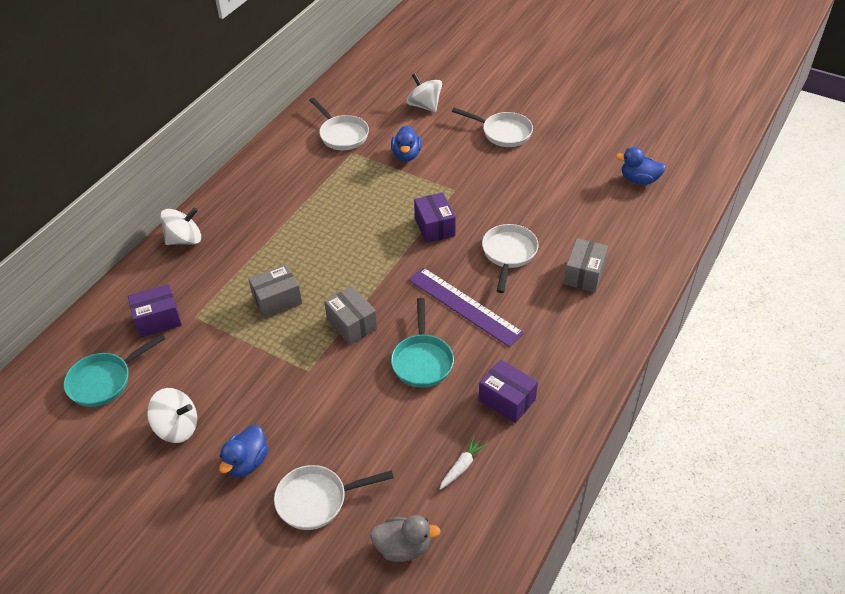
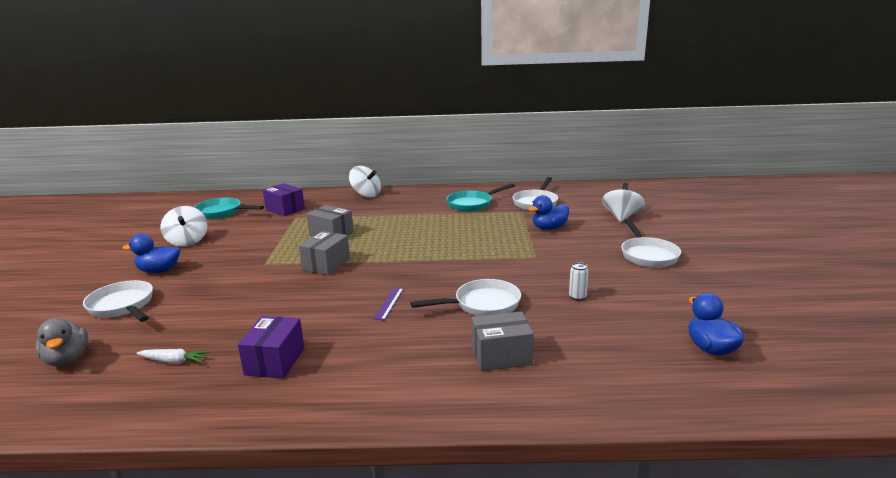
camera: 60 degrees right, 25 degrees down
turquoise pan [391,298,454,388] -> turquoise pan moved to [446,184,515,212]
purple ruler [408,267,524,347] -> purple ruler [374,288,403,320], size x0.44
purple box [414,192,456,243] -> none
none -> white can [569,262,589,301]

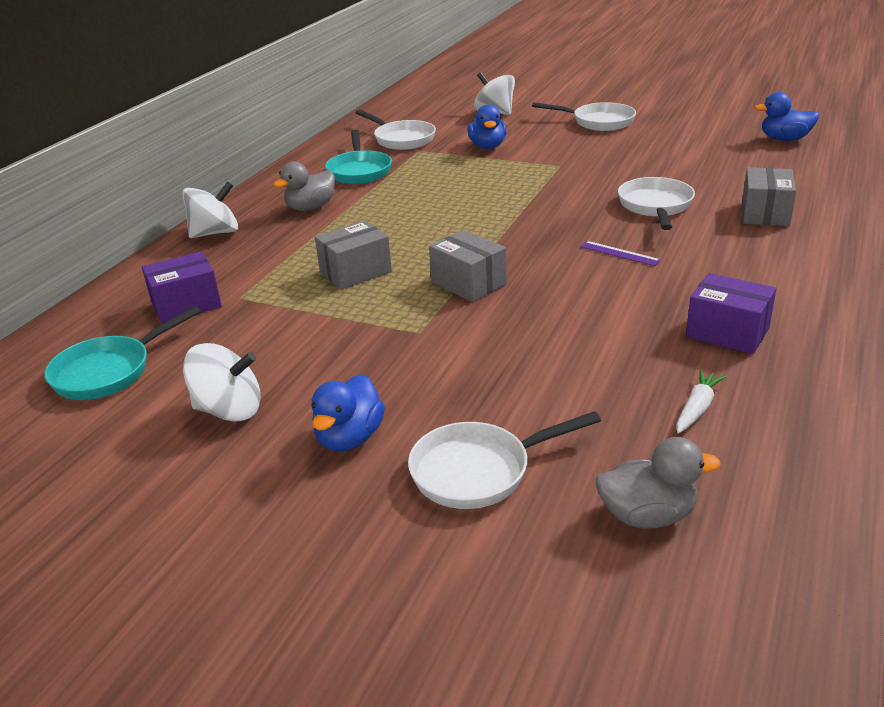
camera: 65 degrees left, 10 degrees up
white can [569,262,589,301] -> none
none -> grey duck [273,162,335,211]

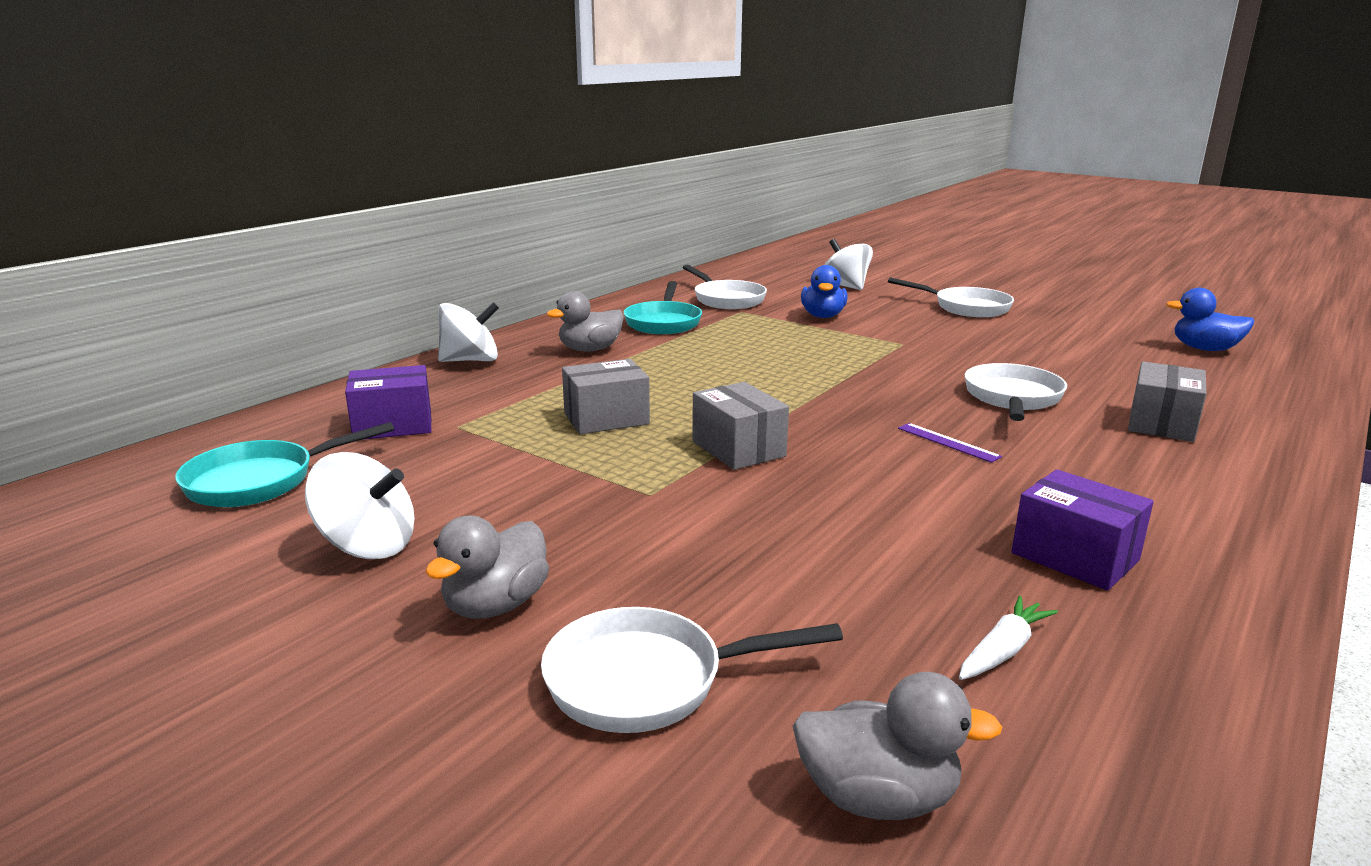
camera: 10 degrees right, 10 degrees down
blue duck [311,374,385,451] -> grey duck [425,515,549,619]

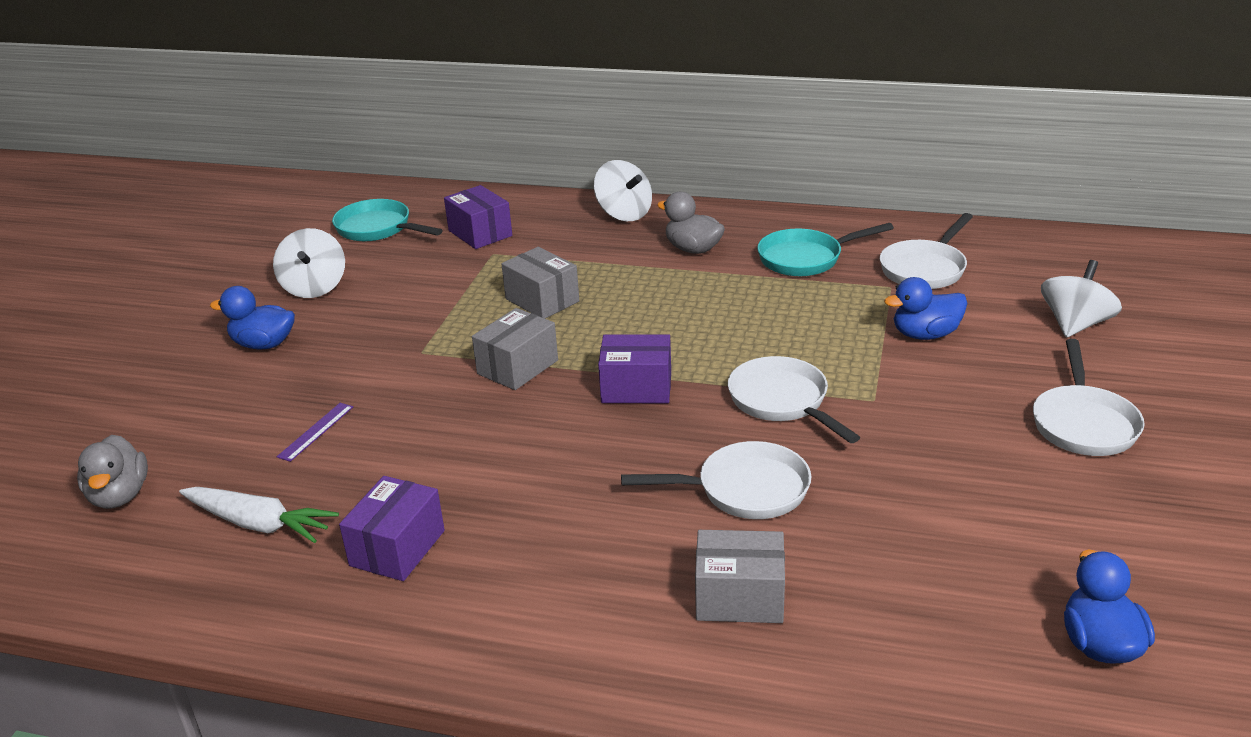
camera: 70 degrees right, 10 degrees up
grey duck [425,515,549,619] -> blue duck [210,286,295,349]
white pan [541,607,843,733] -> white pan moved to [728,356,860,443]
purple ruler [898,423,1002,463] -> purple ruler moved to [277,403,353,462]
white carrot [959,596,1058,680] -> white carrot [179,487,339,543], size x1.59
none -> purple box [598,334,671,403]

